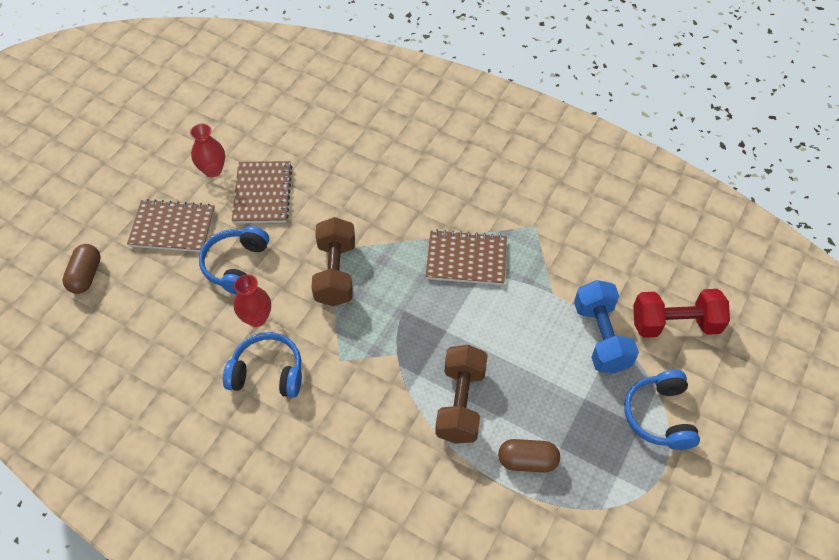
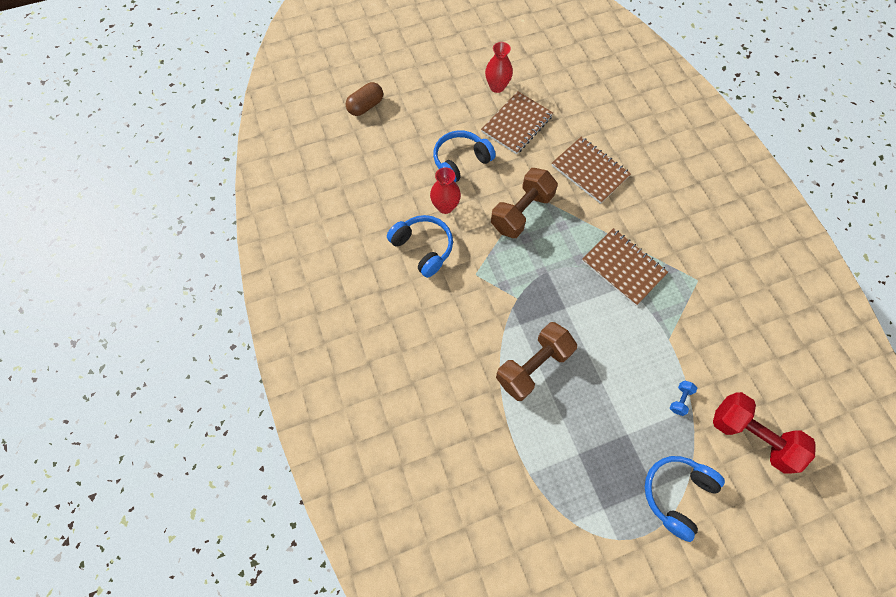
camera: 40 degrees right, 10 degrees up
brown notebook [127,199,215,252] -> brown notebook moved to [552,137,631,204]
brown capsule [498,439,560,473] -> none
blue dumbbell [574,280,639,373] -> blue dumbbell [670,381,698,416], size x0.40

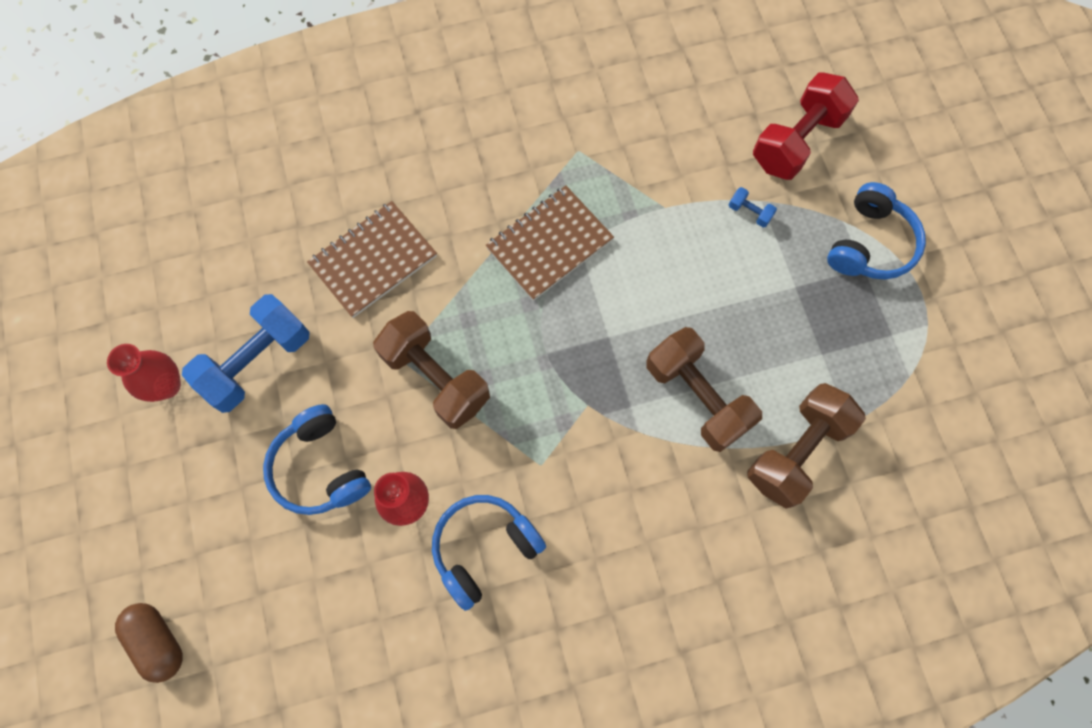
camera: 85 degrees left, 5 degrees up
brown notebook [481,91,553,154] -> blue dumbbell [182,294,310,413]
blue headphones [645,456,725,542] -> blue headphones turned 105 degrees counterclockwise [827,182,926,280]
none -> brown dumbbell [747,383,866,509]

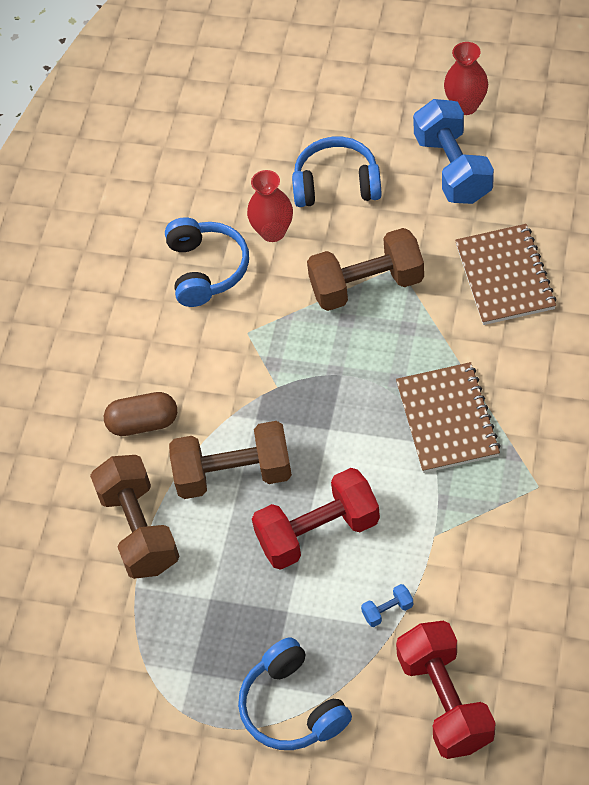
camera: 125 degrees right, 15 degrees down
brown capsule [115,603,183,683] -> brown capsule moved to [104,392,177,436]
none -> red dumbbell [252,468,380,570]

